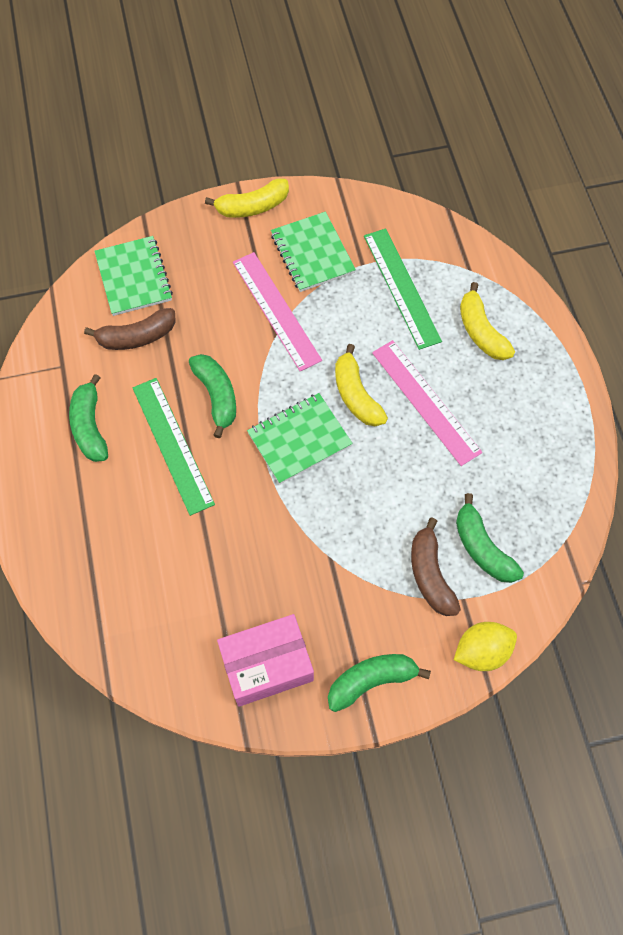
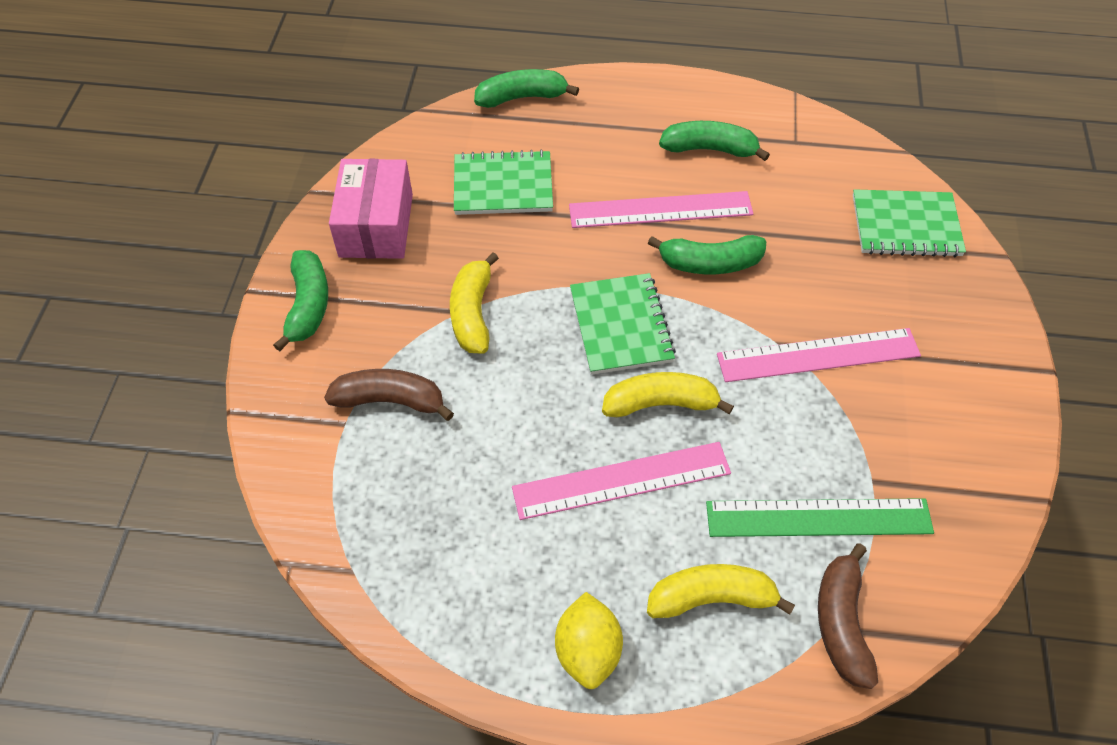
camera: 110 degrees right, 10 degrees down
brown banana [84,308,176,350] -> brown banana moved to [818,543,878,689]
green ruler [133,378,215,516] -> pink ruler [569,191,753,228]
yellow banana [205,179,289,218] -> yellow banana moved to [450,252,499,354]
green notebook [271,212,356,292] -> green notebook moved to [454,150,553,215]
yellow lemon [454,622,517,671] -> yellow lemon moved to [555,592,623,689]
green banana [456,493,524,583] -> green banana moved to [474,69,579,108]

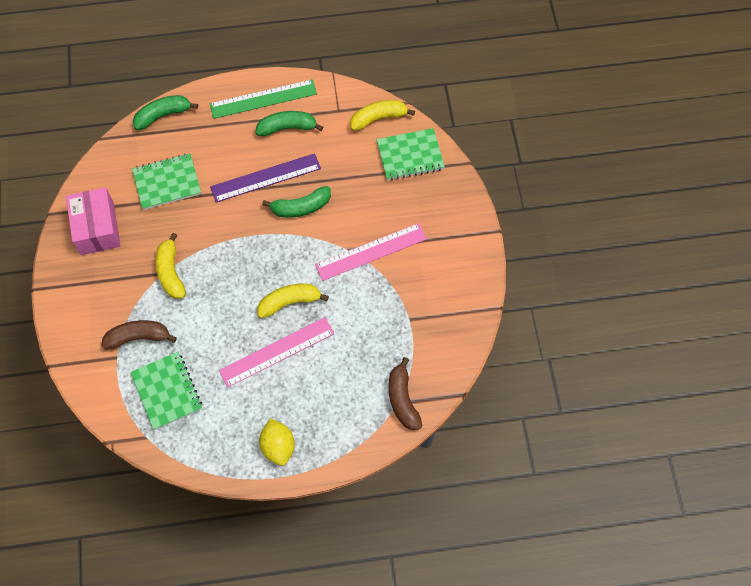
camera: 15 degrees left, 10 degrees up
green banana [273,250,328,351] -> none
pink ruler [569,191,753,228] -> purple ruler [210,153,321,202]
green notebook [570,273,676,375] -> green notebook moved to [131,352,202,430]
yellow banana [647,564,795,618] -> yellow banana moved to [350,100,415,131]
green ruler [706,498,934,537] -> green ruler moved to [210,79,317,119]

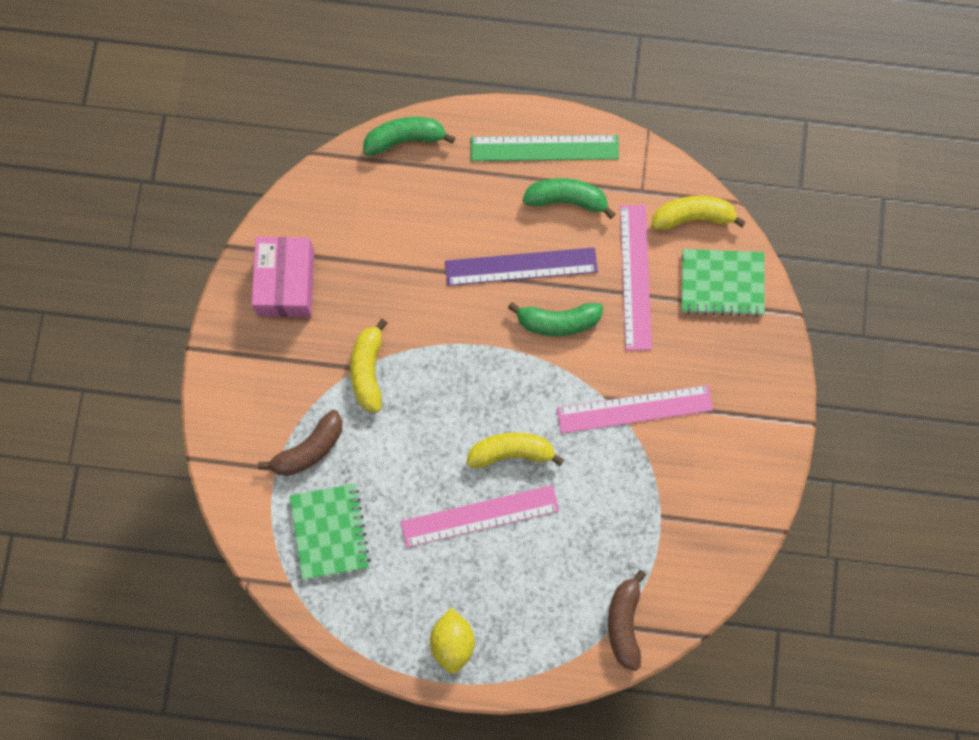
camera: 15 degrees right, 10 degrees up
brown banana [101,320,177,350] -> brown banana turned 135 degrees clockwise [258,410,342,476]
green notebook [132,153,201,210] -> none
none -> pink ruler [620,205,652,350]

